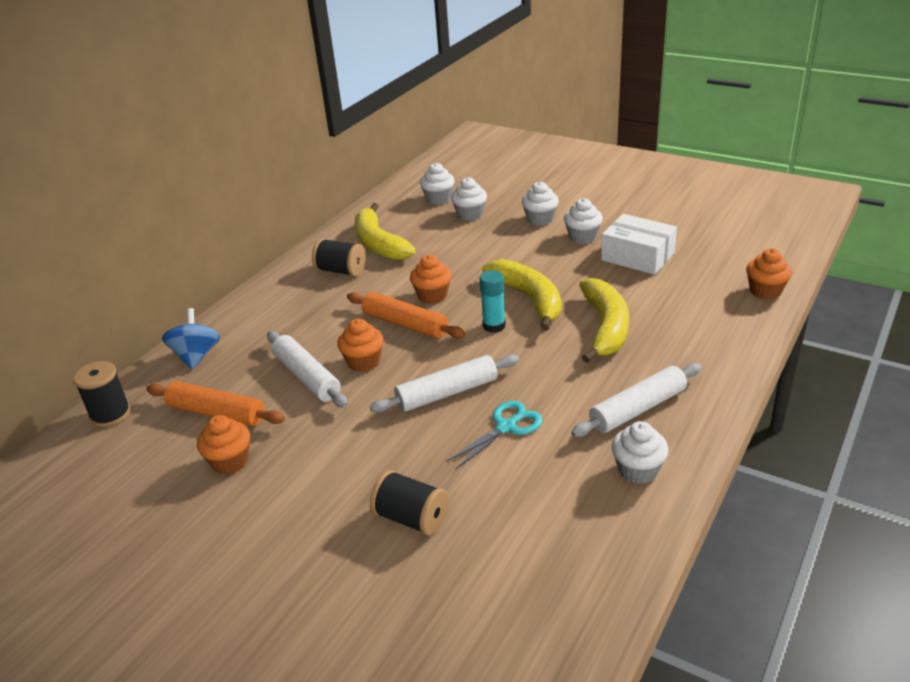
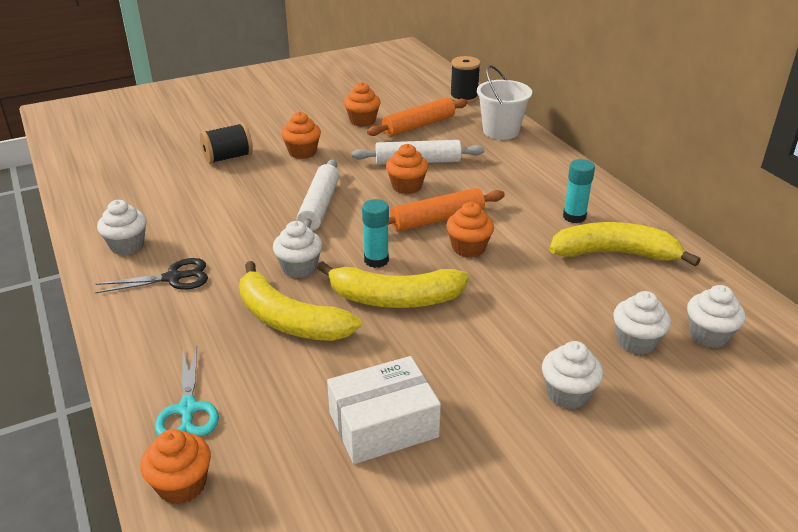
camera: 120 degrees right, 0 degrees up
blue spinning top [162,308,220,370] -> white bucket [477,65,532,140]
black spool [312,238,366,277] -> turquoise glue stick [563,159,595,223]
turquoise scissors [446,401,543,469] -> turquoise scissors moved to [155,347,219,437]
white cupcake [564,198,603,244] -> white cupcake moved to [273,221,322,278]
white rolling pin [571,363,701,437] -> black scissors [95,258,208,293]
none -> orange cupcake [281,112,321,159]

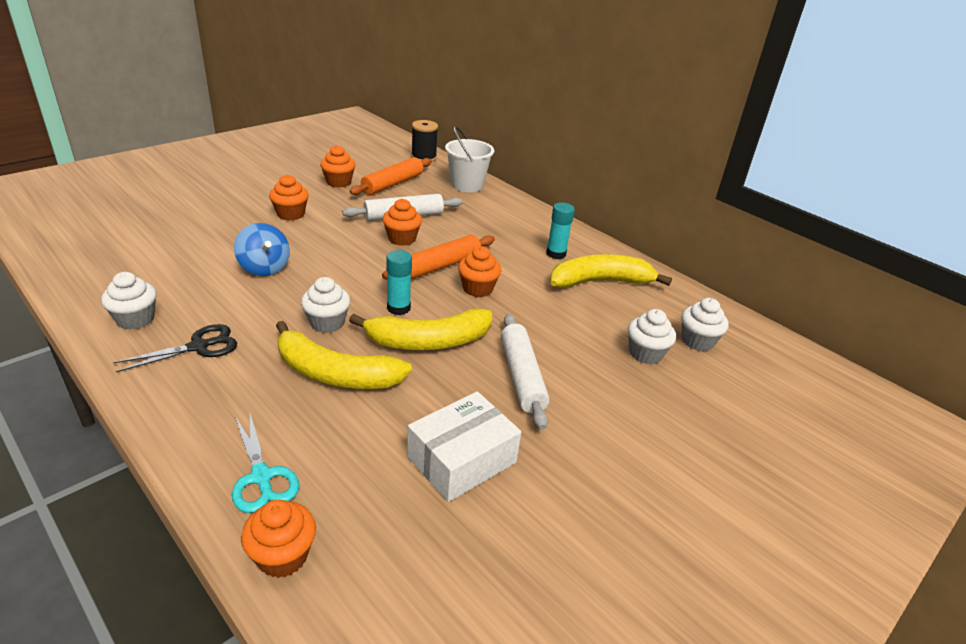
camera: 20 degrees left, 0 degrees up
black spool [200,123,253,164] -> none
white rolling pin [297,159,339,231] -> white rolling pin moved to [501,314,550,430]
white cupcake [542,341,603,409] -> none
none -> blue spinning top [234,223,290,276]

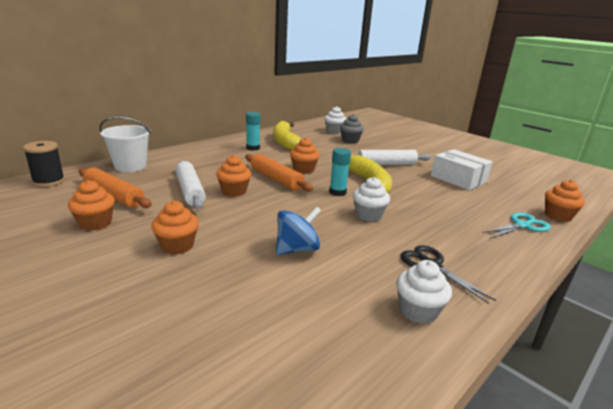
camera: 90 degrees left, 10 degrees down
yellow banana [276,321,412,389] -> none
white cupcake [628,309,676,364] -> grey cupcake [340,114,364,143]

